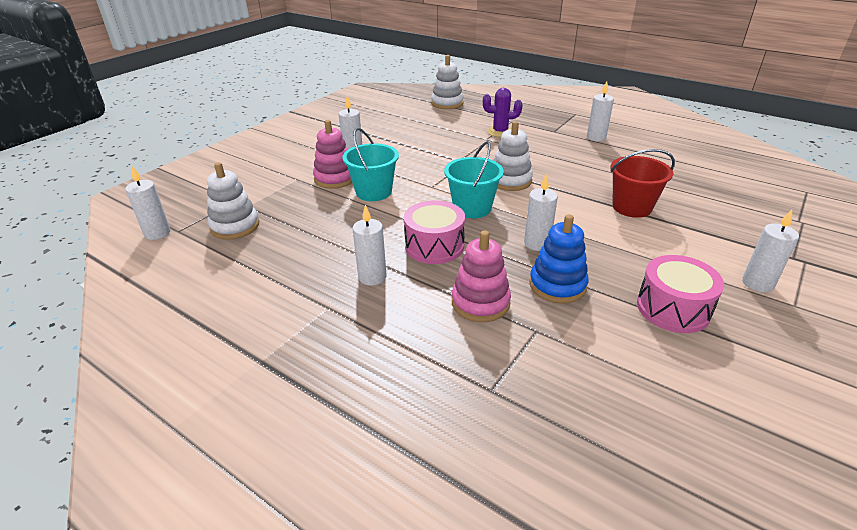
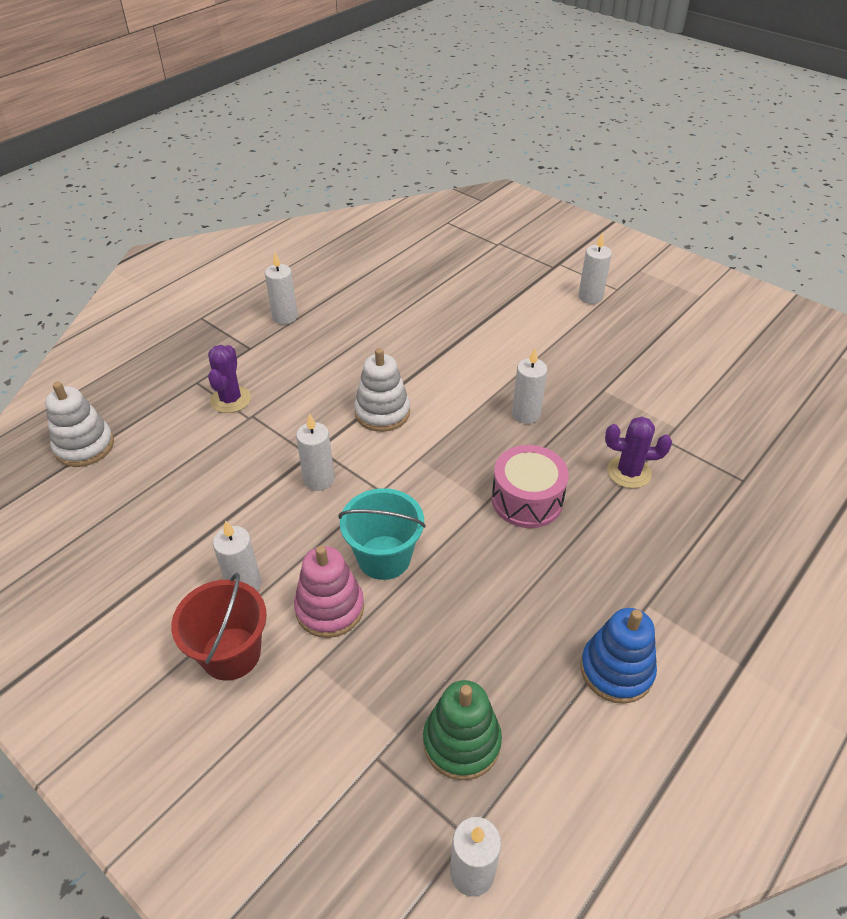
camera: 85 degrees left, 10 degrees up
white stacking toy [207,162,259,240] -> green stacking toy [423,680,502,780]
white candle [353,205,387,286] -> white candle moved to [296,413,334,491]
turquoise bucket [444,141,504,218] -> none
pink stacking toy [452,230,511,322] -> purple cactus [605,416,672,488]
blue stacking toy [529,214,589,304] -> blue stacking toy moved to [580,608,657,704]
red bucket [610,149,675,218] -> red bucket moved to [171,573,267,681]
pink drum [637,255,724,333] -> none

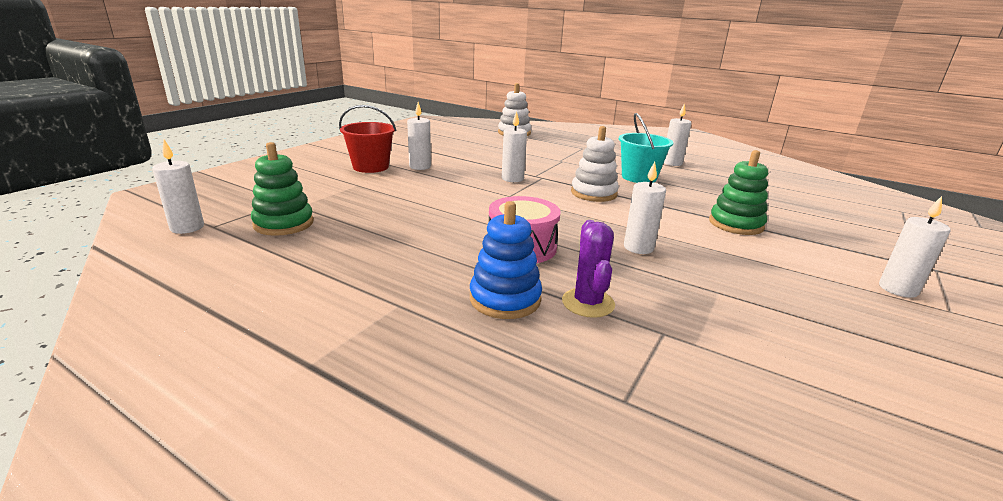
camera: 80 degrees right, 20 degrees down
purple cactus [208,345,251,413] -> none
pink stacking toy [294,546,364,638] -> none
turquoise bucket [339,488,426,580] -> turquoise bucket moved to [619,113,673,183]
blue stacking toy [580,608,657,704] -> blue stacking toy moved to [470,201,542,319]
none -> green stacking toy [709,150,768,235]

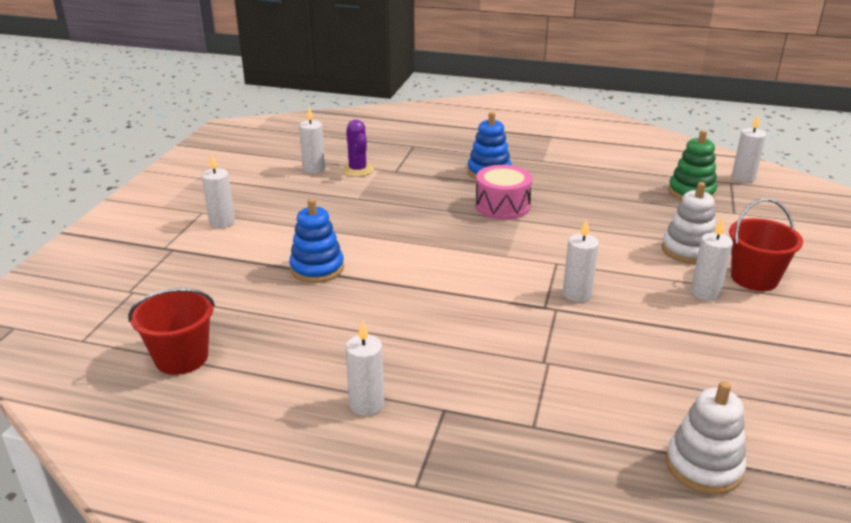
camera: 165 degrees right, 5 degrees up
purple cactus [562,220,615,318] -> purple cactus moved to [342,120,374,177]
white stacking toy [571,126,619,202] -> white stacking toy moved to [662,182,716,264]
turquoise bucket [619,113,673,183] -> none
white candle [624,162,666,254] -> white candle moved to [299,107,325,174]
green stacking toy [709,150,768,235] -> blue stacking toy [289,198,344,283]
none -> red bucket [128,288,215,375]

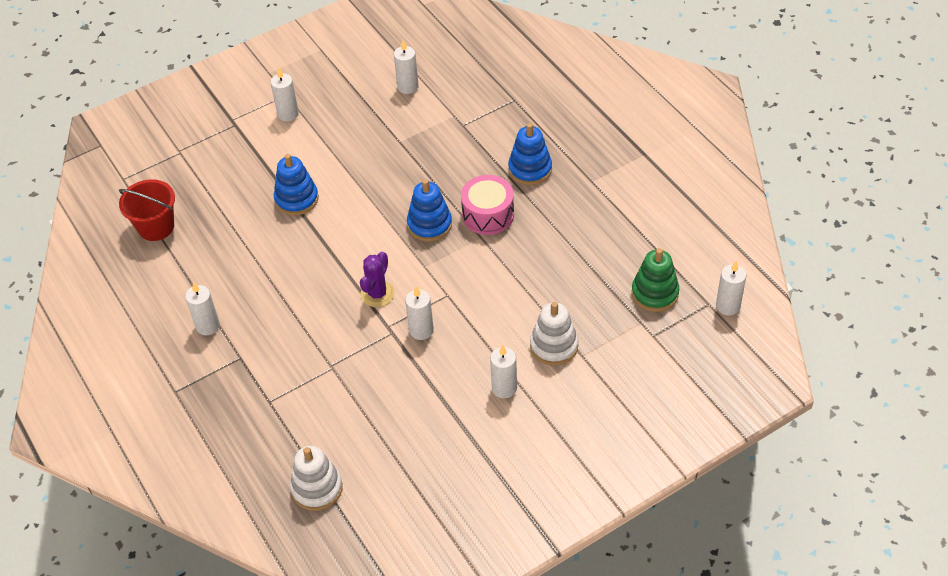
camera: 45 degrees right, 20 degrees up
purple cactus [342,120,374,177] -> purple cactus moved to [360,252,395,307]
red bucket [729,199,803,291] -> none
none -> blue stacking toy [407,179,452,242]

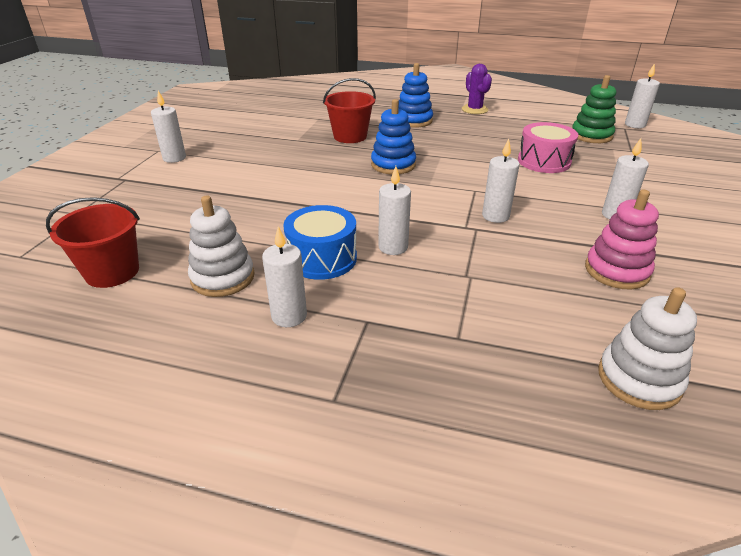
camera: 45 degrees left, 15 degrees down
blue stacking toy [274,154,319,216] -> none
purple cactus [360,252,395,307] -> purple cactus moved to [462,64,492,114]
white candle [394,40,419,94] -> white candle moved to [378,166,411,255]
pink drum [461,175,514,235] -> pink drum moved to [518,122,578,173]
white stacking toy [530,302,579,366] -> white stacking toy moved to [188,196,255,297]
none -> blue drum [283,205,357,280]
none -> red bucket [323,78,376,143]
none -> pink stacking toy [585,190,659,290]

